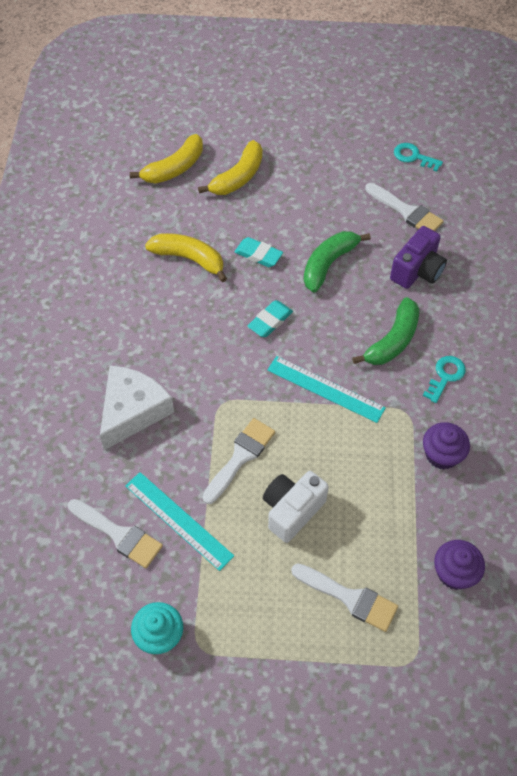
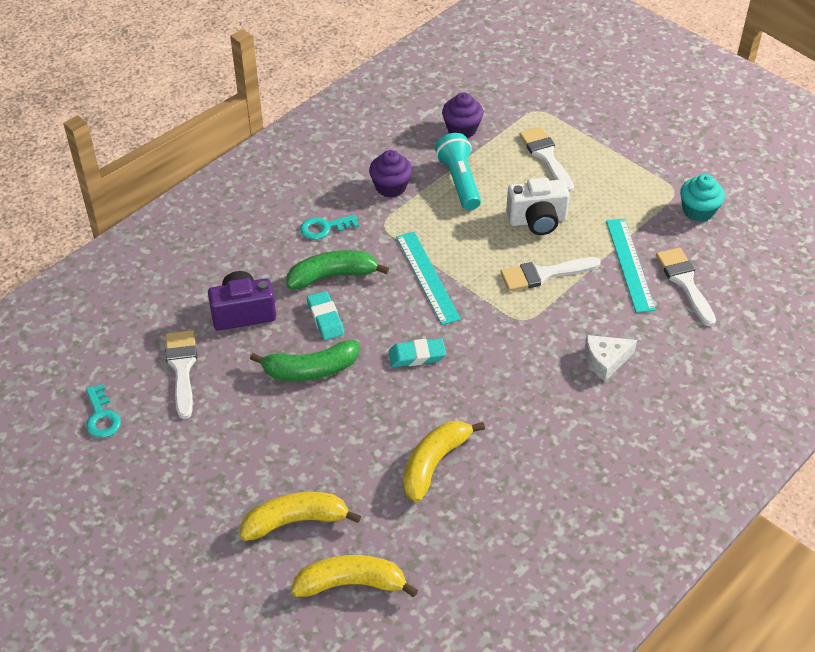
camera: 140 degrees left, 10 degrees down
white cheese [100,366,174,450] -> white cheese [585,335,637,381], size x0.59
yellow banana [145,233,227,282] -> yellow banana turned 60 degrees clockwise [403,421,485,503]
turquoise eraser [234,237,283,267] -> turquoise eraser moved to [307,291,344,340]
none -> turquoise flashlight [435,133,481,210]

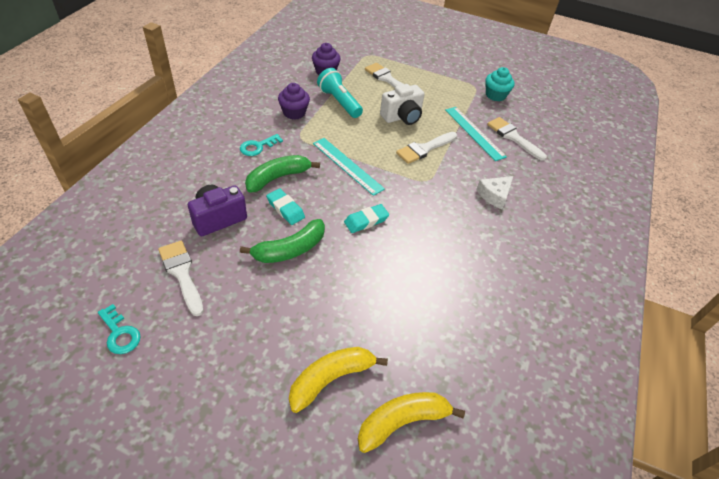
camera: 25 degrees left, 0 degrees up
yellow banana [403,421,485,503] -> none

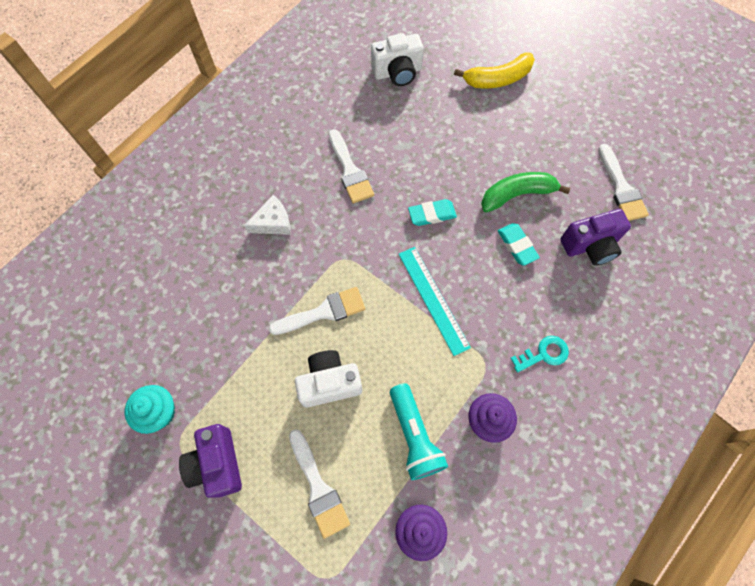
camera: 160 degrees left, 20 degrees up
turquoise key [98,304,141,354] -> none
green banana [245,155,320,193] -> none
yellow banana [358,392,465,453] -> none
turquoise ruler [445,107,506,161] -> none
white brush [487,117,547,161] -> white brush moved to [329,129,374,203]
none -> purple camera [179,424,242,498]
none -> white camera [371,33,424,86]

